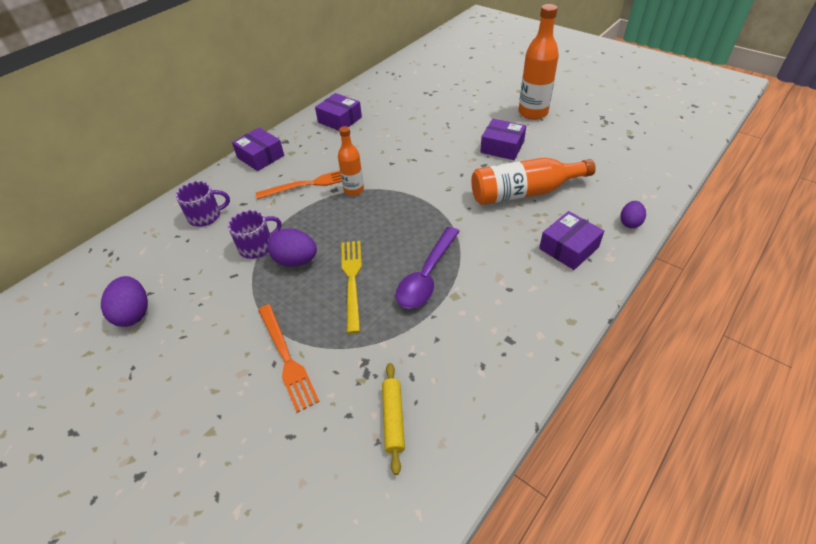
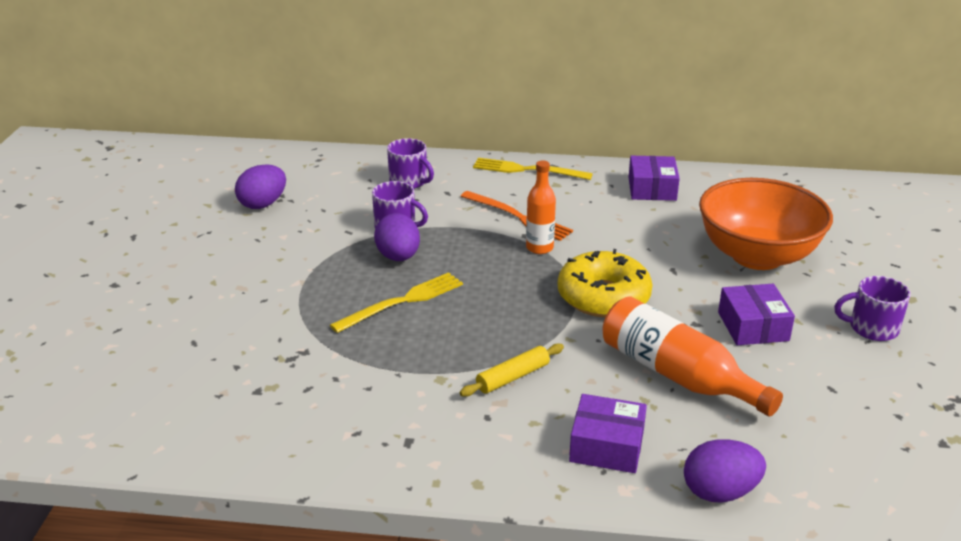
camera: 55 degrees right, 15 degrees down
purple box [232,128,284,171] -> yellow fork [473,158,593,180]
orange fork [258,304,320,413] -> none
yellow rolling pin [382,363,405,475] -> yellow rolling pin moved to [460,343,564,397]
purple spoon [396,227,460,309] -> none
orange bottle [519,4,559,120] -> purple mug [834,276,910,341]
purple egg [620,201,646,228] -> purple egg [684,439,766,503], size x1.56
none -> yellow donut [558,249,653,317]
none -> orange bowl [699,178,833,270]

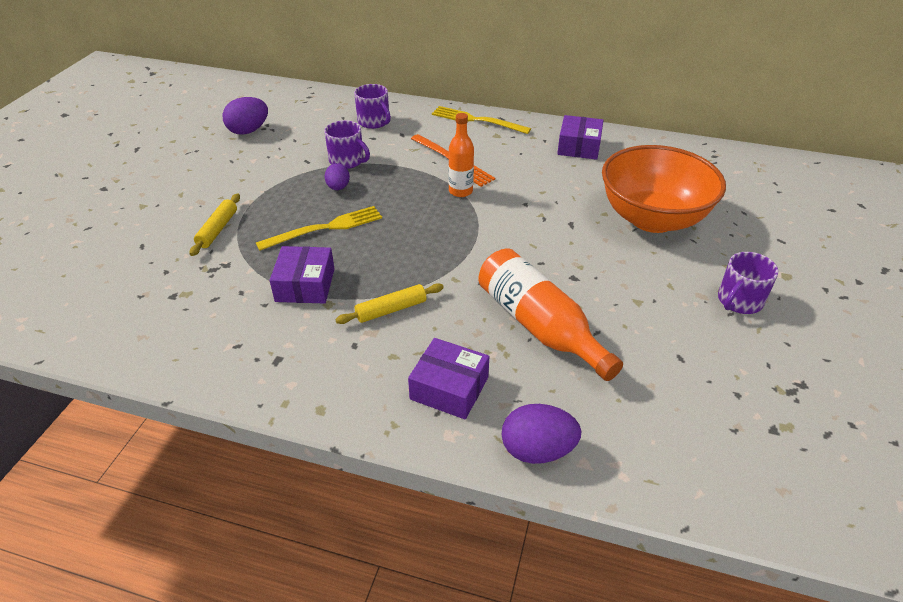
camera: 10 degrees right, 10 degrees up
purple egg [374,213,420,261] -> purple egg [324,163,350,190], size x0.64
yellow donut [558,249,653,317] -> none
purple box [718,284,795,345] -> purple box moved to [270,246,335,304]
purple mug [834,276,910,341] -> purple mug turned 60 degrees counterclockwise [718,252,779,314]
none -> yellow rolling pin [190,194,240,256]

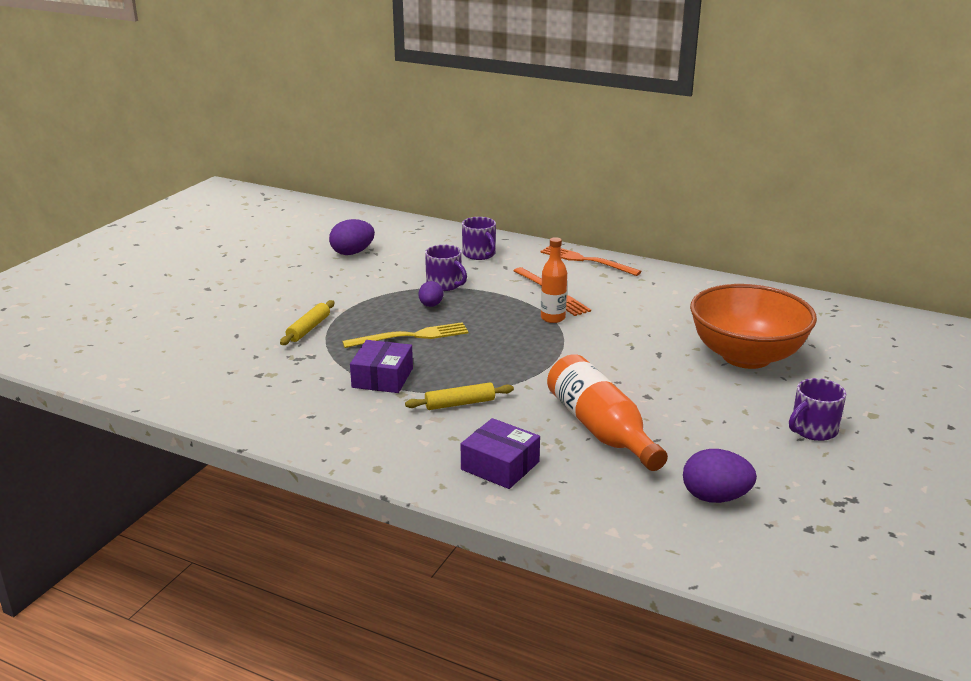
camera: 10 degrees right, 15 degrees down
yellow fork [432,106,531,134] -> orange fork [540,246,642,276]
purple egg [502,404,581,464] -> purple egg moved to [683,449,757,503]
purple box [557,115,604,160] -> none

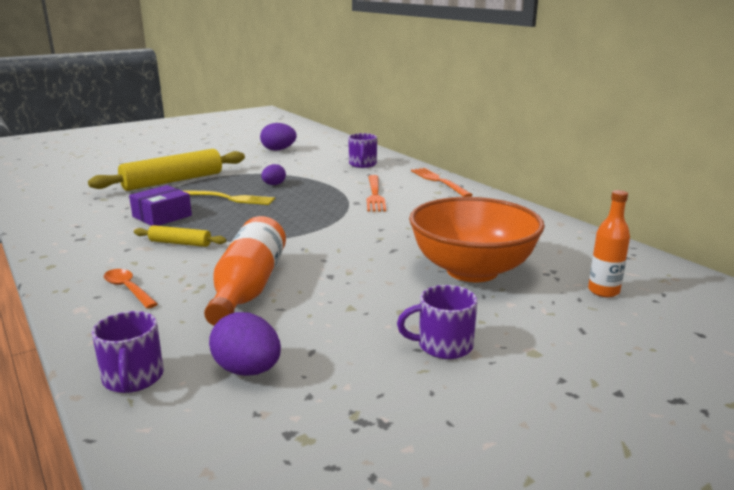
camera: 30 degrees right, 5 degrees down
yellow rolling pin [280,300,335,345] -> yellow rolling pin [88,149,245,191], size x2.06
purple mug [425,245,467,291] -> purple mug moved to [92,311,164,393]
purple box [461,418,540,489] -> orange spoon [104,269,158,309]
orange bottle [541,237,567,323] -> orange bottle moved to [588,190,630,297]

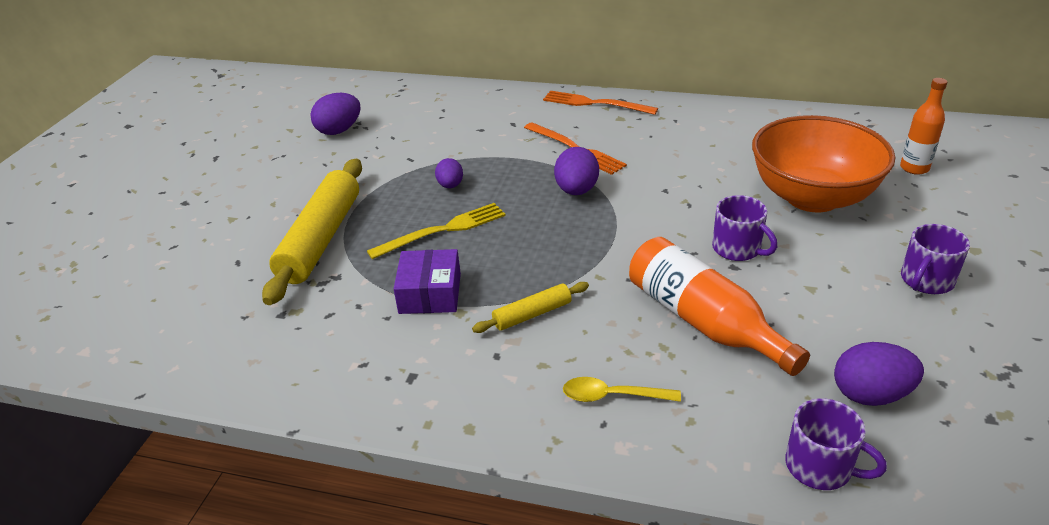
camera: 40 degrees left, 15 degrees up
orange spoon [104,269,158,309] -> yellow spoon [563,377,681,402]
purple mug [348,133,377,168] -> purple mug moved to [712,195,777,261]
none -> purple egg [554,147,599,195]

